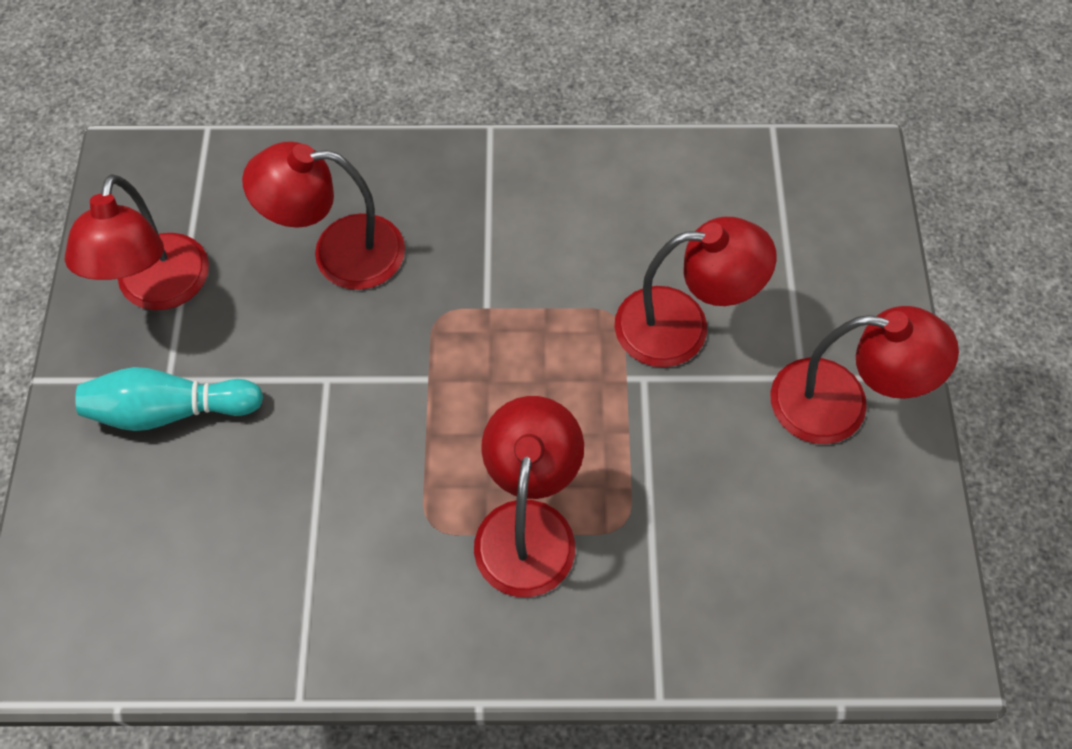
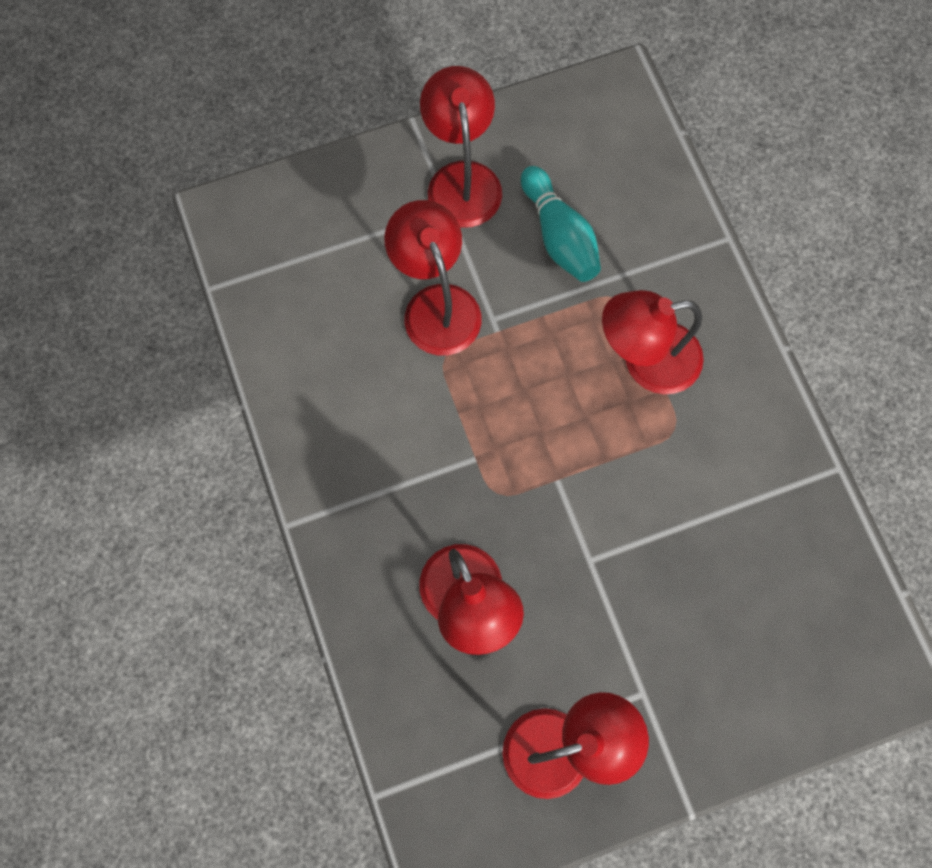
camera: 110 degrees left, 10 degrees up
turquoise bowling pin [75,367,263,431] -> turquoise bowling pin moved to [521,166,601,282]

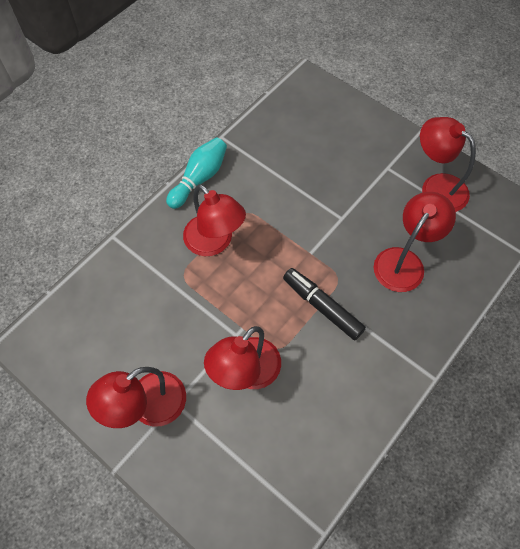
camera: 120 degrees left, 10 degrees down
turquoise bowling pin [521,166,601,282] -> turquoise bowling pin moved to [166,137,227,209]
none -> black marker [283,268,366,340]

